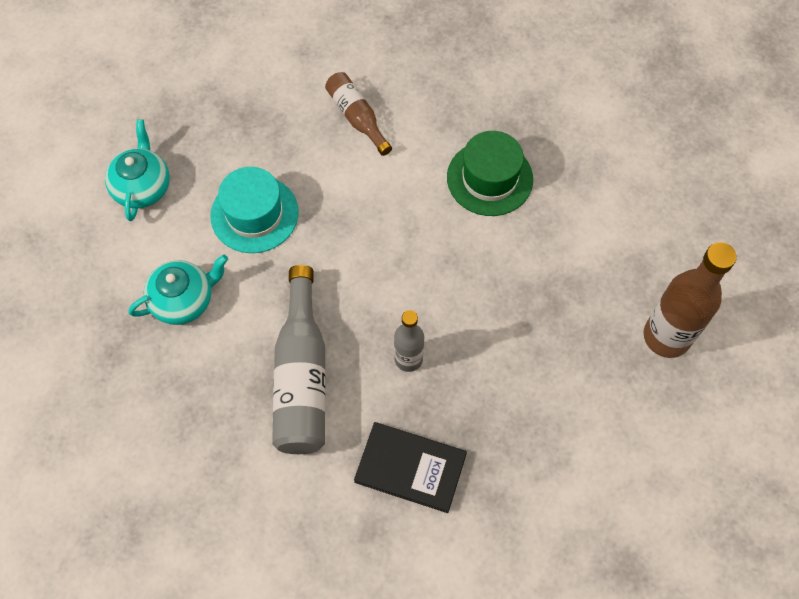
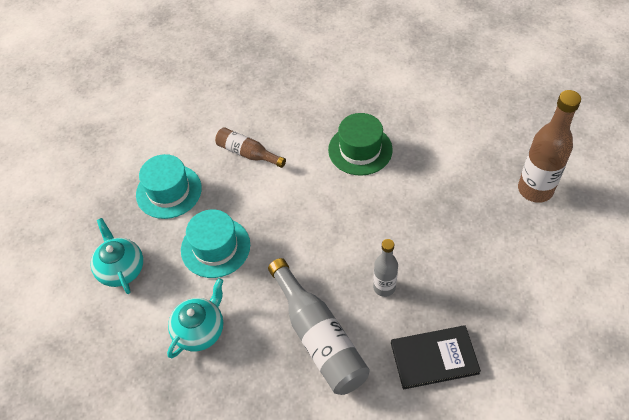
camera: 25 degrees left, 10 degrees down
none -> turquoise hat [136,154,202,219]

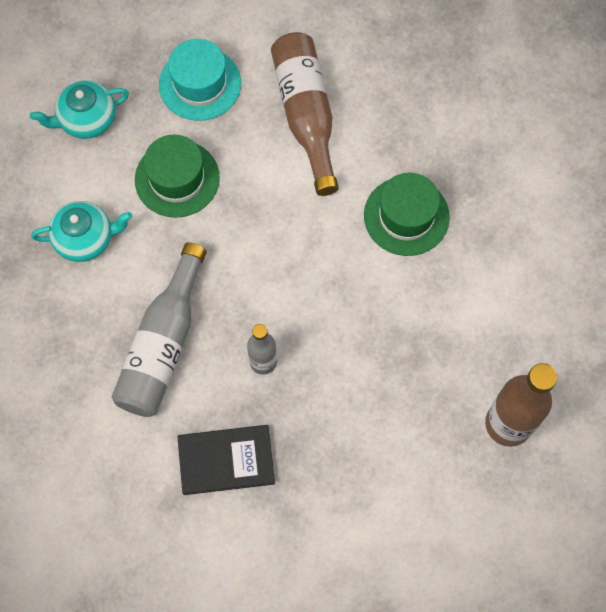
camera: 45 degrees right, 15 degrees up
turquoise teapot [91,218,143,294] -> turquoise teapot turned 135 degrees counterclockwise [30,80,129,139]
turquoise hat [181,209,250,278] -> green hat [135,135,220,218]
brown bottle [215,127,286,168] -> brown bottle [271,32,339,196], size x1.71
black book [391,325,481,390] -> black book turned 45 degrees counterclockwise [177,425,275,495]

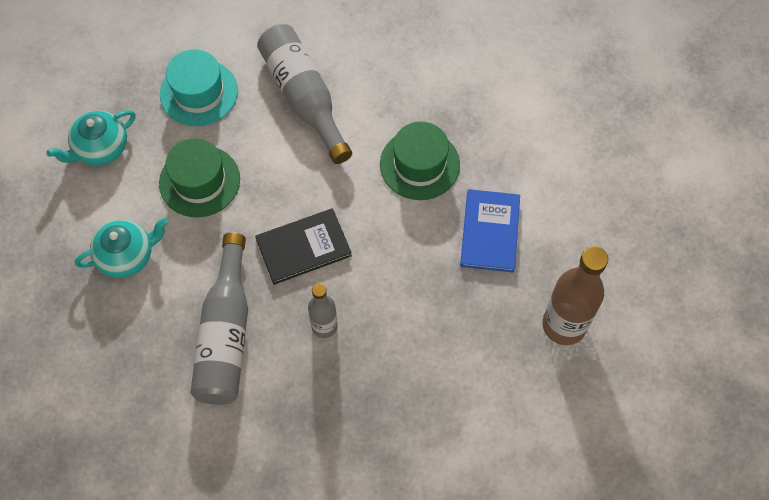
camera: 15 degrees left, 5 degrees down
black book [177,425,275,495] -> black book moved to [255,208,352,285]
brown bottle [271,32,339,196] -> grey bottle [257,24,352,164]
none -> blue book [460,189,520,273]

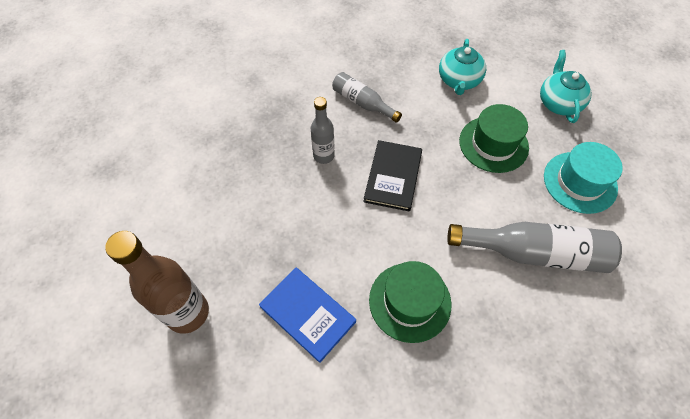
camera: 125 degrees right, 5 degrees down
grey bottle [190,232,248,405] -> grey bottle [332,72,402,123], size x0.58

